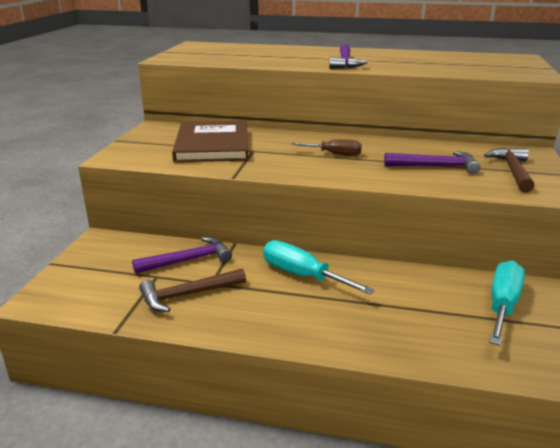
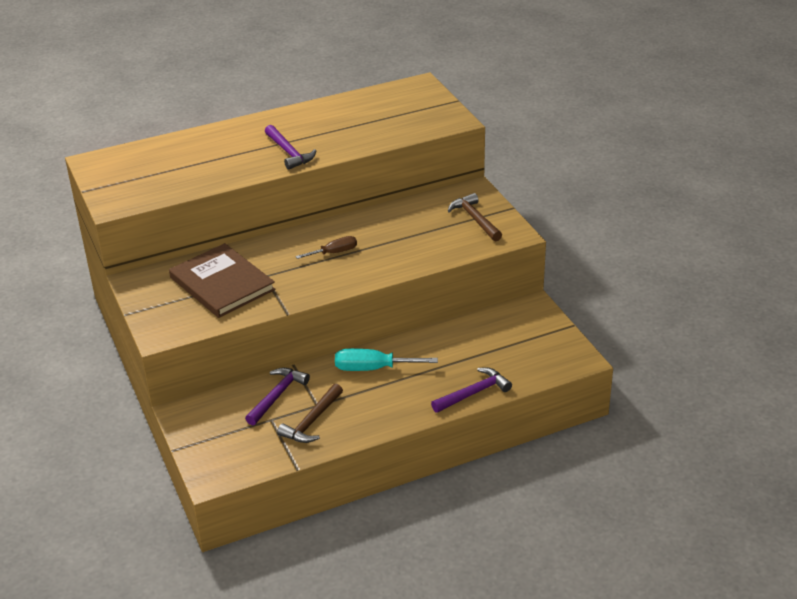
camera: 35 degrees left, 10 degrees up
purple hammer [384,151,480,174] -> purple hammer moved to [431,367,512,413]
turquoise screwdriver [489,261,525,346] -> none

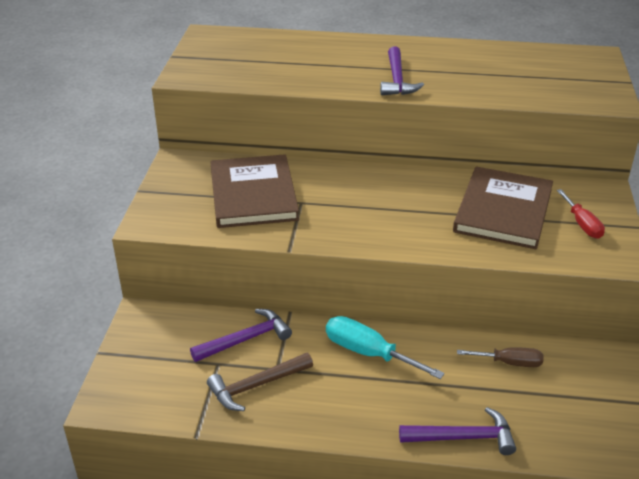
camera: 30 degrees right, 0 degrees up
brown screwdriver [295,236,357,259] -> brown screwdriver moved to [457,347,543,367]
brown hammer [448,193,502,241] -> red screwdriver [557,189,605,239]
none -> brown book [453,167,553,249]

